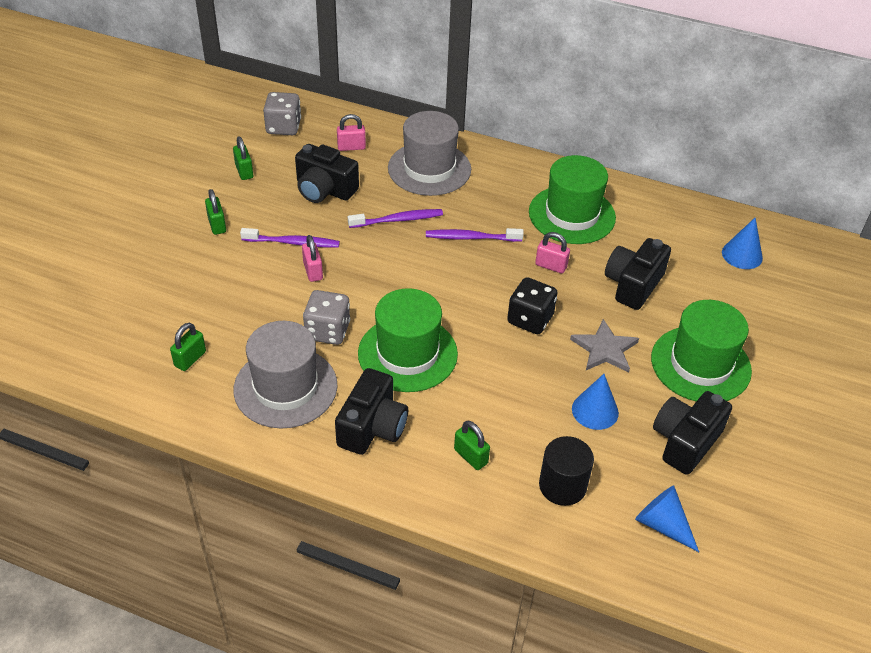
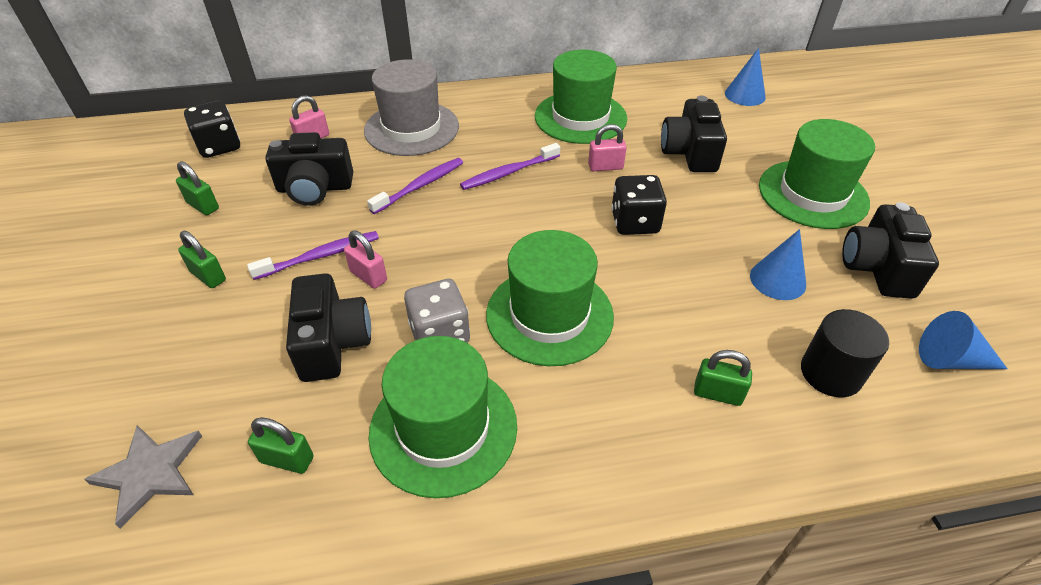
camera: 30 degrees left, 0 degrees up
green padlock [170,322,206,371] -> green padlock turned 75 degrees counterclockwise [248,417,313,474]
grey hat [233,321,337,429] -> green hat [369,336,517,498]
grey dice [263,92,301,135] -> black dice [184,101,240,158]
black camera [335,368,408,455] -> black camera moved to [286,273,371,382]
grey star [570,319,639,373] -> grey star moved to [84,425,202,529]

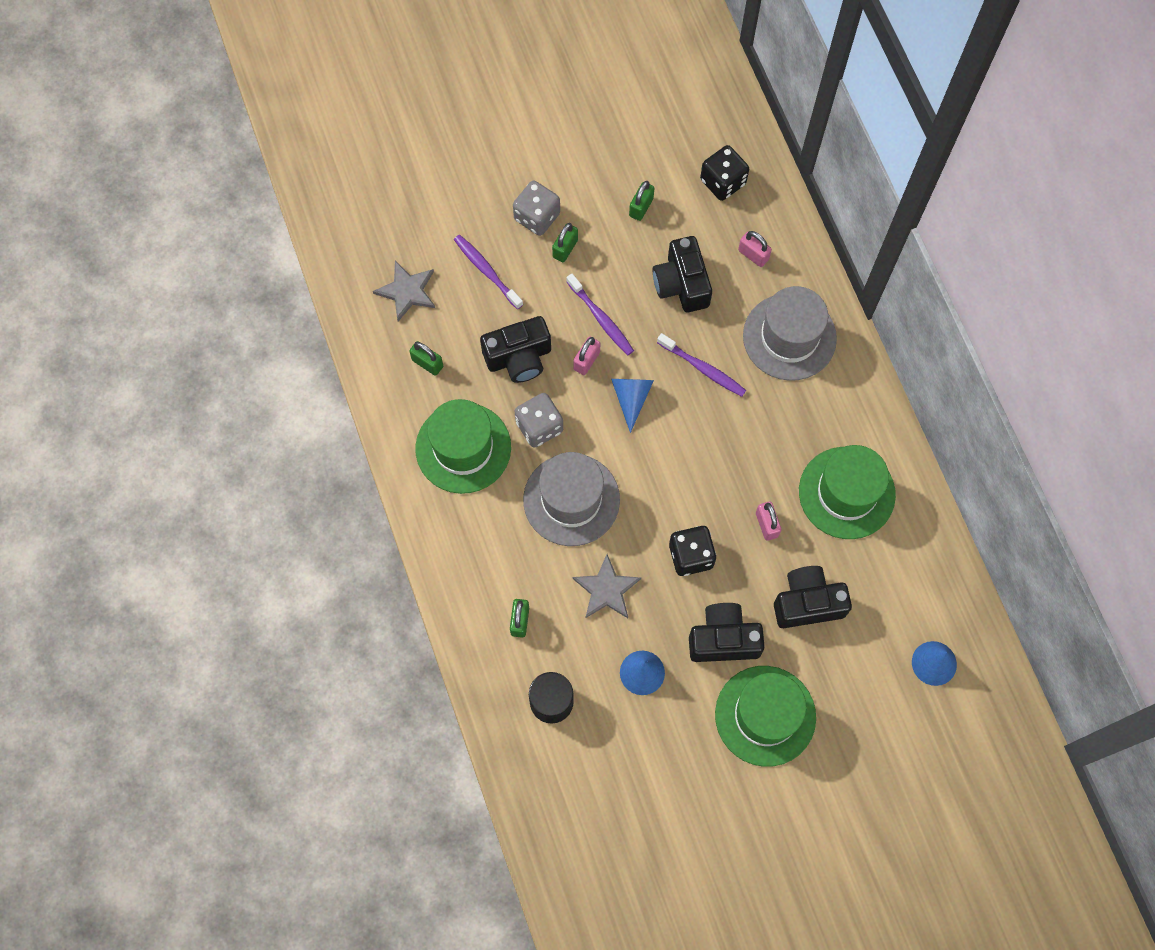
camera: 80 degrees right, 25 degrees up
green padlock [248,417,313,474] -> green padlock turned 60 degrees counterclockwise [409,341,443,376]
purple toothbrush [460,143,560,190] -> purple toothbrush moved to [454,235,523,309]
green hat [486,230,614,366] -> grey hat [523,452,620,546]
black camera [842,202,939,299] -> black camera moved to [689,603,764,662]
blue cone [919,311,1008,369] -> blue cone moved to [611,379,654,433]
none -> grey dice [513,181,560,236]
none -> grey star [573,554,641,618]

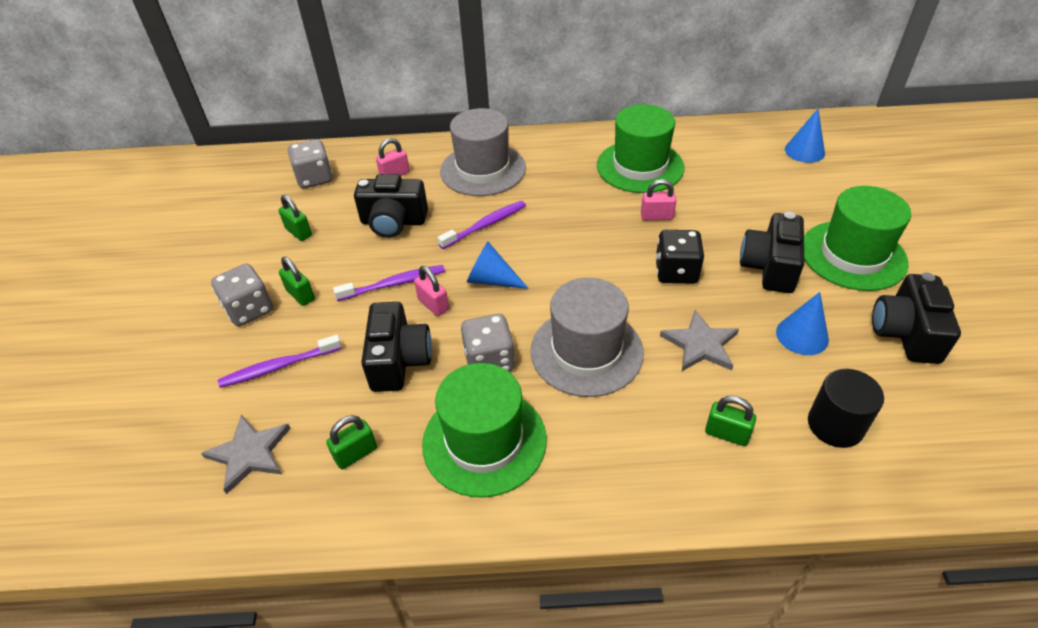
camera: 70 degrees left, 25 degrees down
black dice [700,145,749,201] -> grey dice [288,139,333,189]
black camera [774,566,852,628] -> black camera moved to [872,272,961,364]

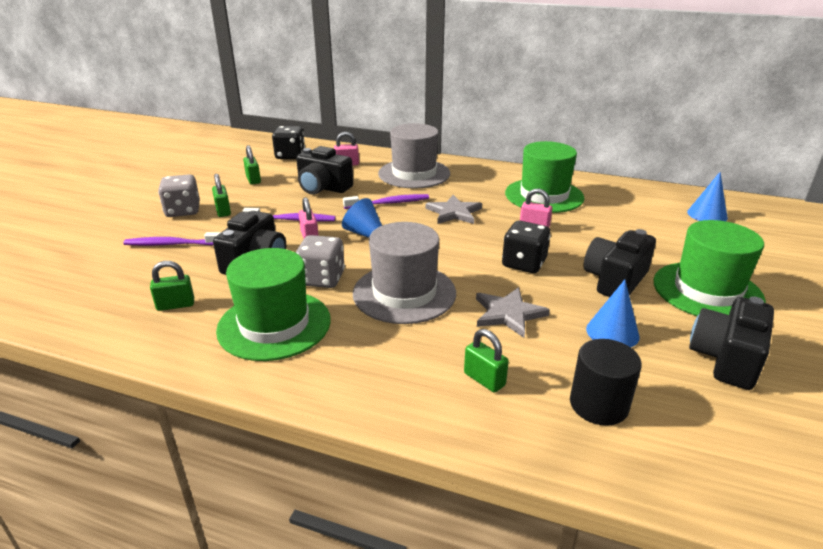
camera: 20 degrees right, 15 degrees down
grey star [201,414,291,494] -> grey star moved to [425,195,482,224]
grey dice [288,139,333,189] -> black dice [272,126,305,159]

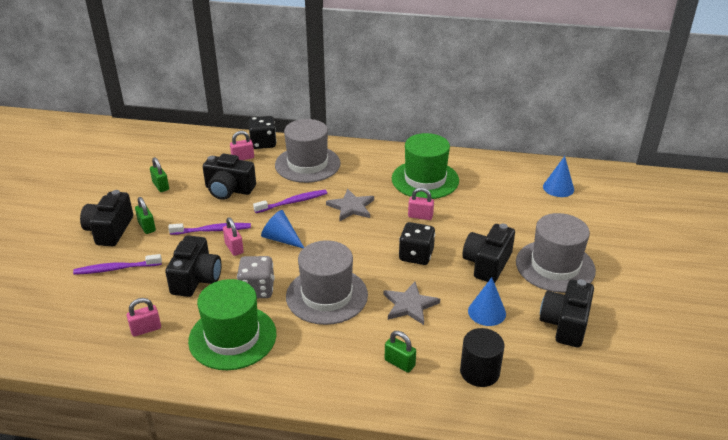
camera: 10 degrees left, 5 degrees up
green padlock [150,261,194,311] -> pink padlock [127,298,161,337]
grey dice [158,174,200,217] -> black camera [80,190,133,246]
black dice [272,126,305,159] -> black dice moved to [249,116,277,149]
green hat [653,220,766,316] -> grey hat [516,213,596,293]

